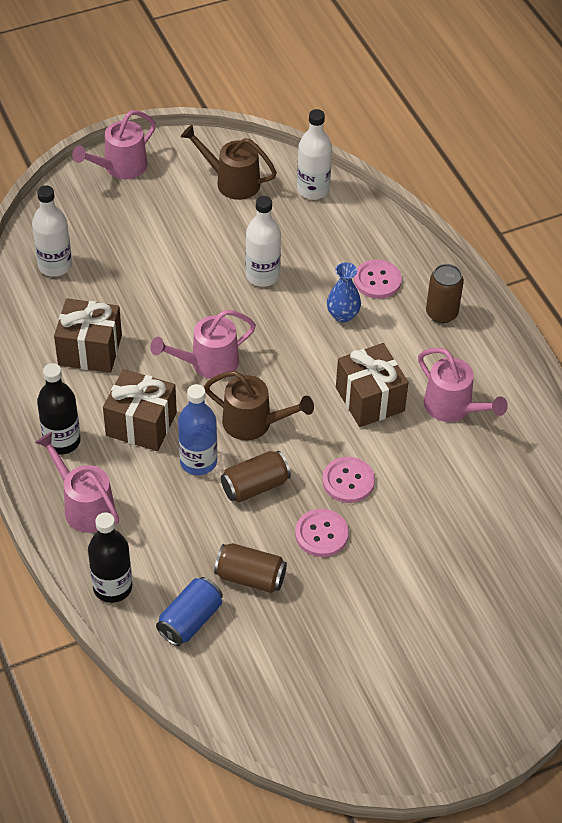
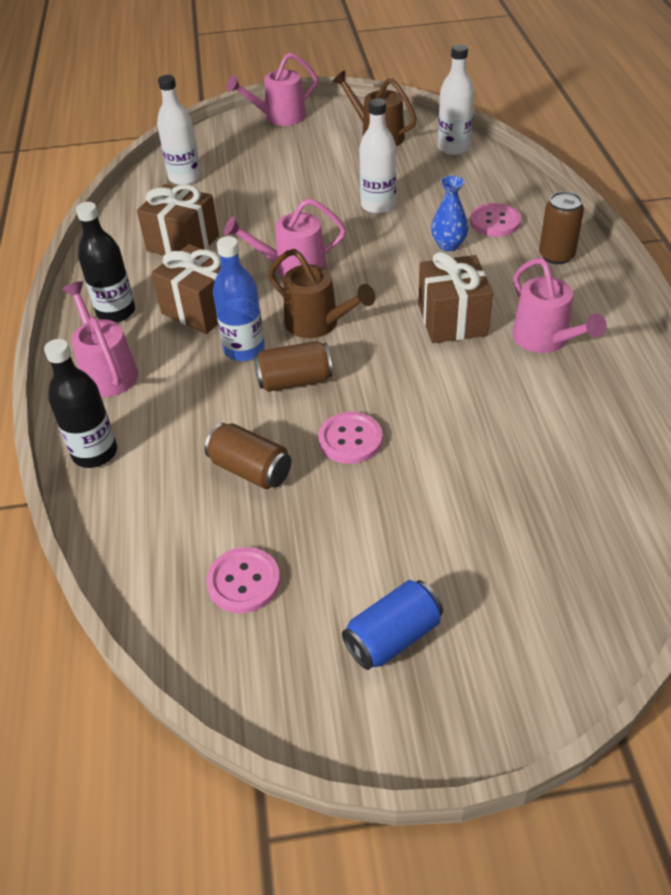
camera: 20 degrees right, 5 degrees down
blue can [156,577,223,646] -> blue can moved to [342,580,443,670]
pink button [322,457,375,503] -> pink button moved to [206,547,280,613]

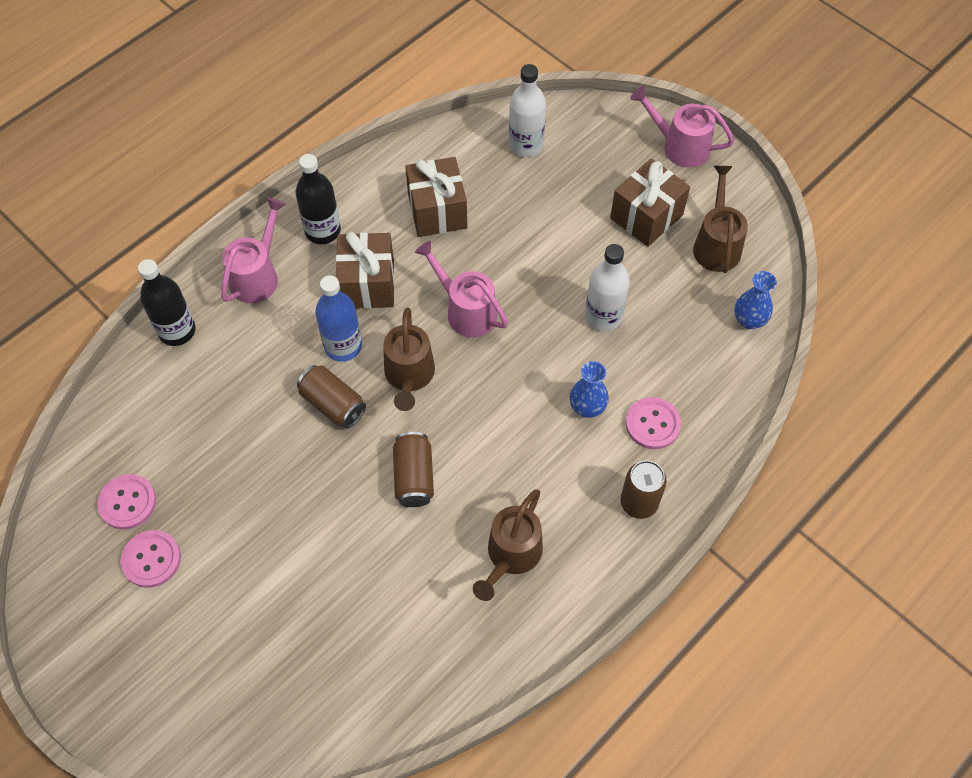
camera: 50 degrees right, 15 degrees up
brown can [205,423,291,489] -> brown can moved to [393,432,434,507]
pink button [318,412,383,464] -> pink button moved to [121,530,181,588]
blue can [342,580,443,670] -> none
brown gift [418,252,493,343] -> brown gift moved to [610,158,690,247]
white bottle [438,44,474,155] -> blue vase [734,271,777,329]
pink watering can [512,258,607,353] -> brown watering can [473,489,543,601]

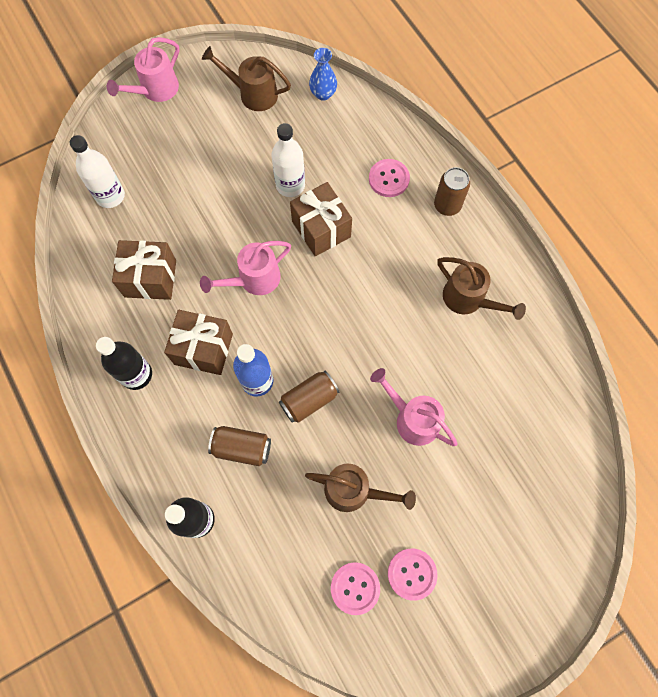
camera: 75 degrees left, 10 degrees up
pink watering can [221,198,285,303] -> pink watering can moved to [370,368,458,446]
brown watering can [383,307,435,411] -> brown watering can moved to [305,464,416,512]
brown can [393,432,434,507] -> brown can moved to [208,426,271,466]
blue vase [570,361,609,418] -> none
brown gift [610,158,690,247] -> brown gift moved to [290,182,352,256]

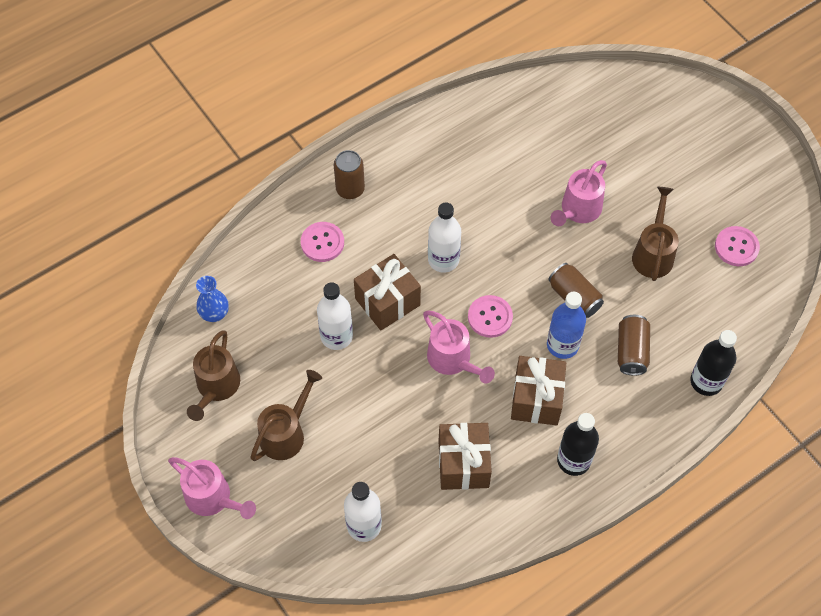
camera: 95 degrees left, 10 degrees down
pink button [388,549,438,601] -> pink button moved to [468,295,513,338]
brown watering can [437,257,526,320] -> brown watering can moved to [250,370,322,461]
none -> white bottle [428,202,461,273]

